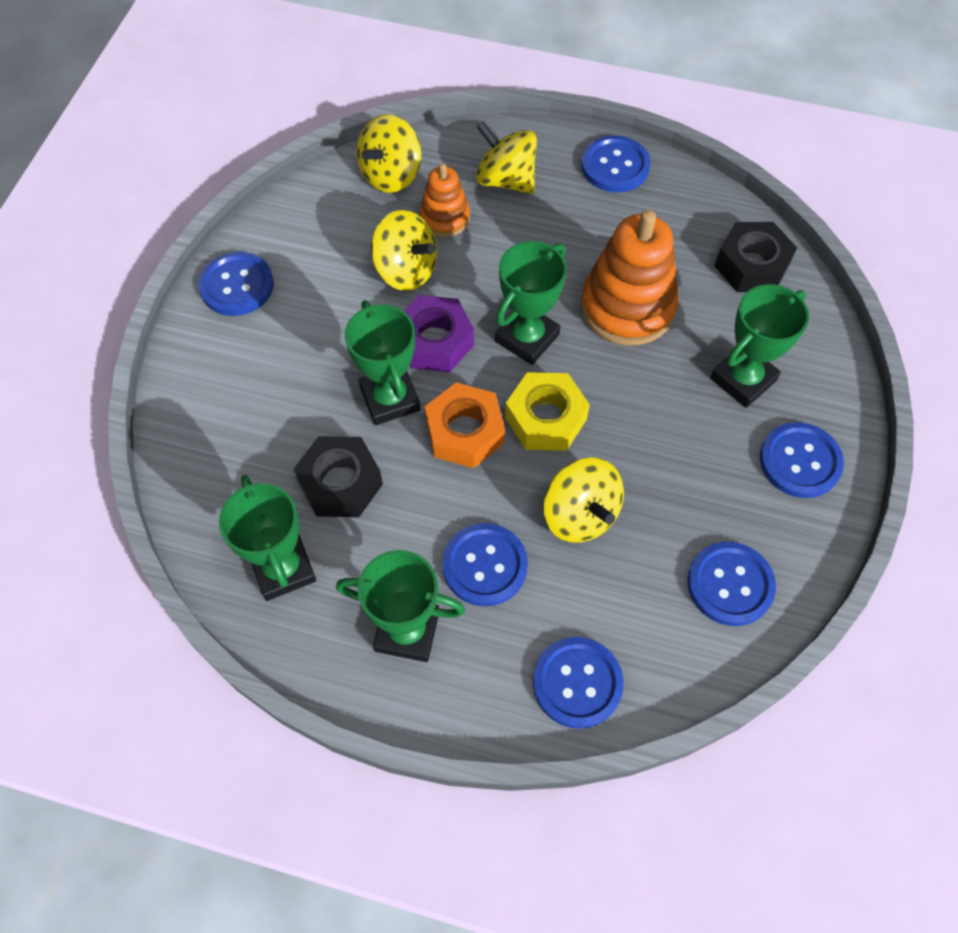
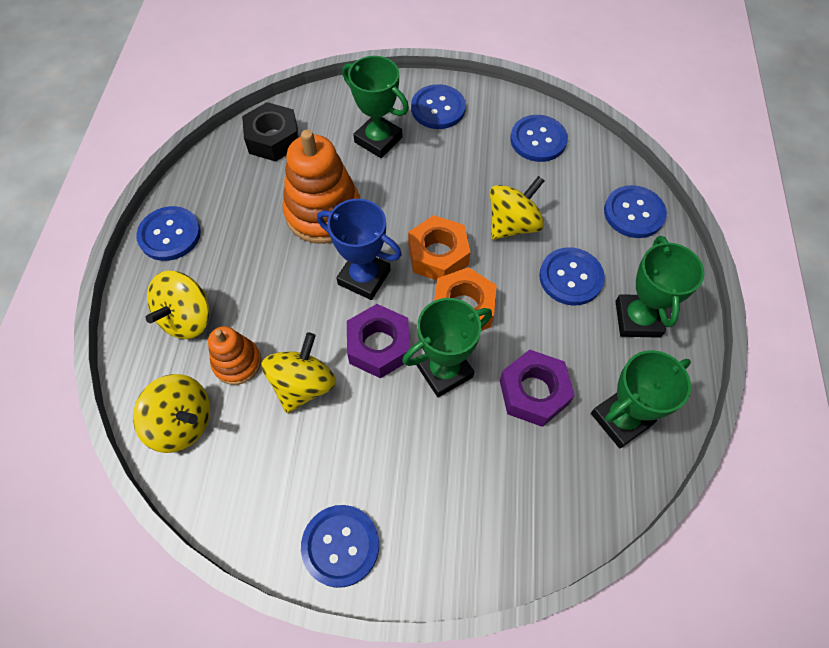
camera: 100 degrees left, 0 degrees up
black nut [294,436,383,517] -> purple nut [500,350,575,427]
green trophy [495,241,567,365] -> blue trophy [317,199,402,300]
yellow nut [505,372,590,451] -> orange nut [408,215,470,280]

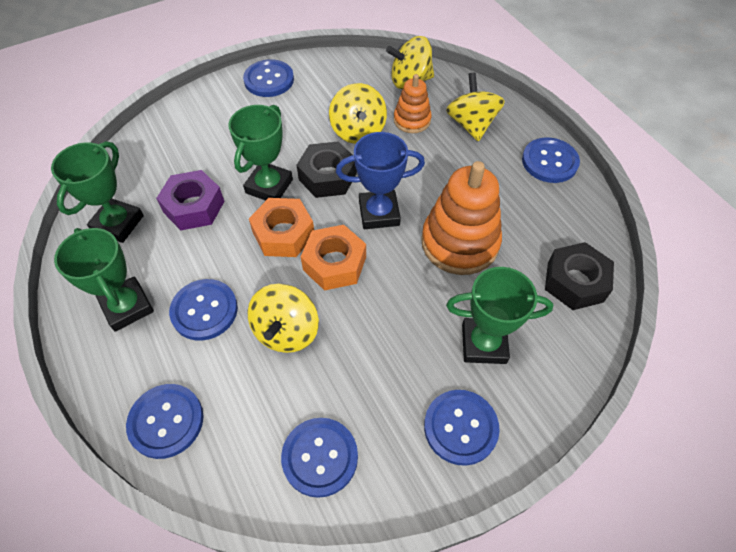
camera: 145 degrees right, 5 degrees down
purple nut [347,304,410,379] -> black nut [297,141,357,198]

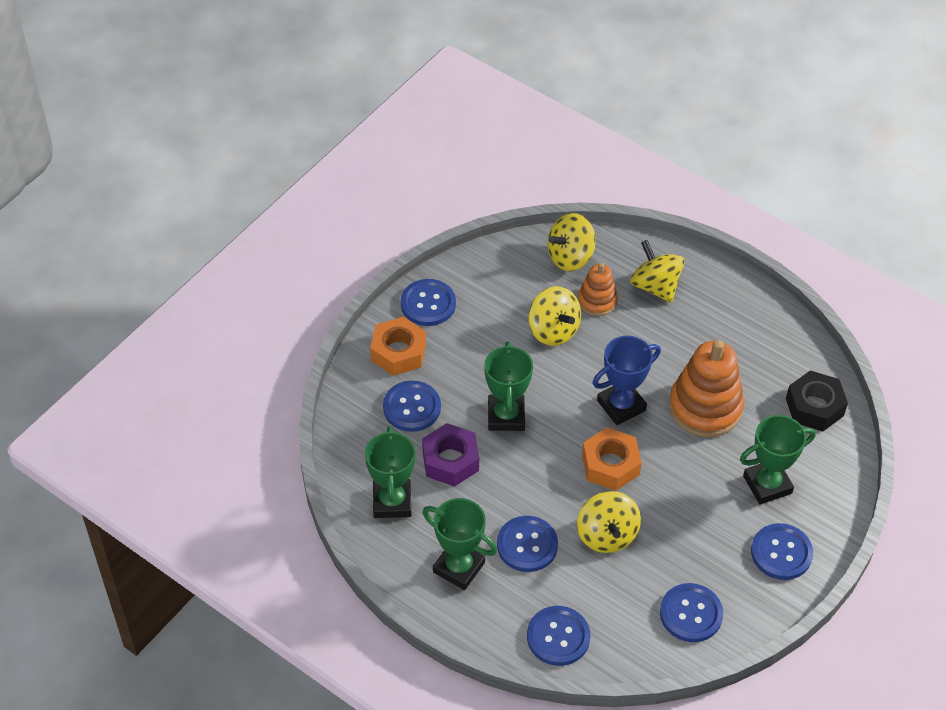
camera: 25 degrees left, 5 degrees down
orange nut [249,198,314,257] -> orange nut moved to [370,317,426,376]
black nut [297,141,357,198] -> none
blue button [522,137,580,183] -> blue button moved to [383,381,441,432]

